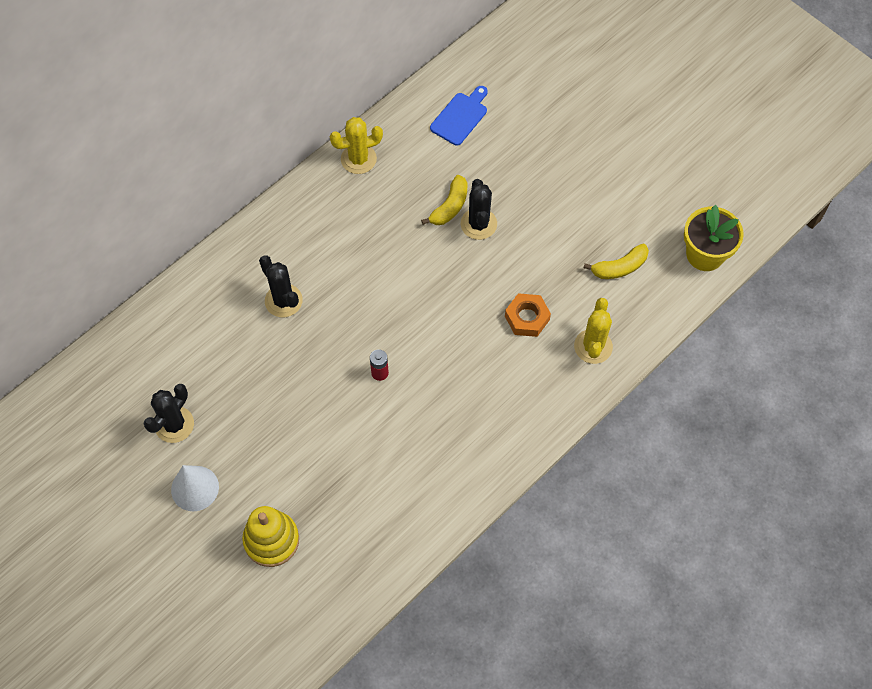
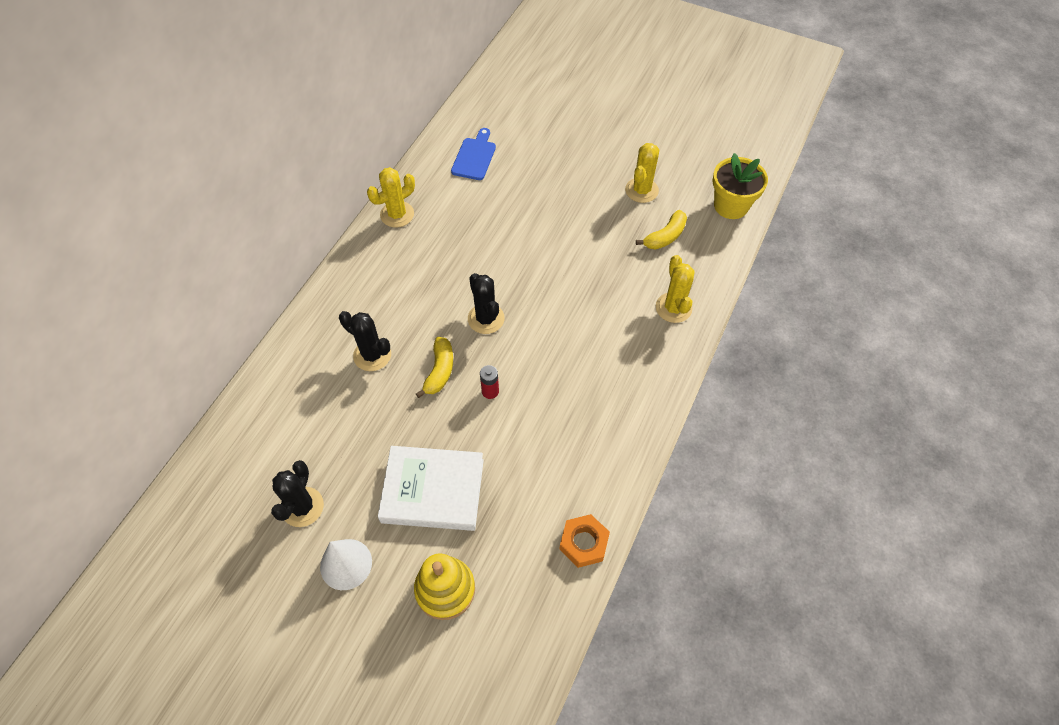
camera: 20 degrees left, 5 degrees down
yellow banana [421,175,468,225] -> yellow banana moved to [416,337,453,398]
black cactus [461,179,497,240] -> black cactus moved to [468,273,505,334]
orange nut [505,293,551,337] -> orange nut moved to [559,514,610,568]
none -> white book [378,446,484,531]
none -> yellow cactus [625,143,659,203]

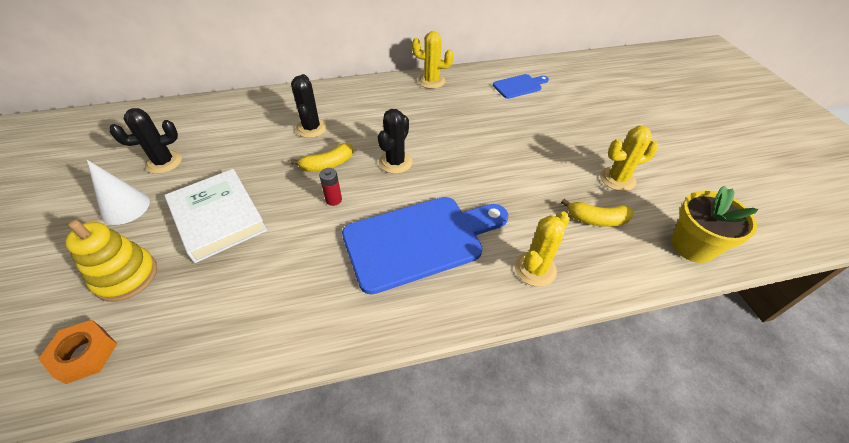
camera: 50 degrees right, 10 degrees down
orange nut [559,514,610,568] -> orange nut moved to [38,320,117,384]
none -> blue cutting board [342,197,508,295]

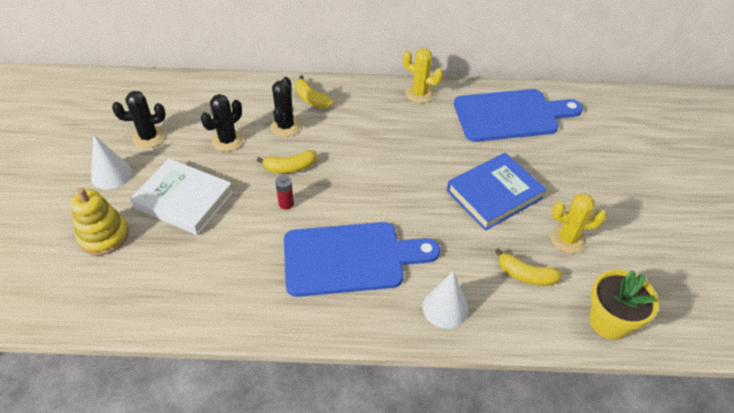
camera: 15 degrees right, 0 degrees up
orange nut [38,320,117,384] -> none
white book [165,169,267,263] -> white book turned 45 degrees counterclockwise [130,159,233,235]
black cactus [378,109,413,174] -> black cactus moved to [201,94,244,151]
blue cutting board [493,74,549,99] -> blue cutting board [454,89,583,142], size x2.02
yellow cactus [515,211,570,287] -> white cone [423,271,468,329]
none -> yellow banana [295,75,333,108]
none -> blue book [447,153,546,231]

